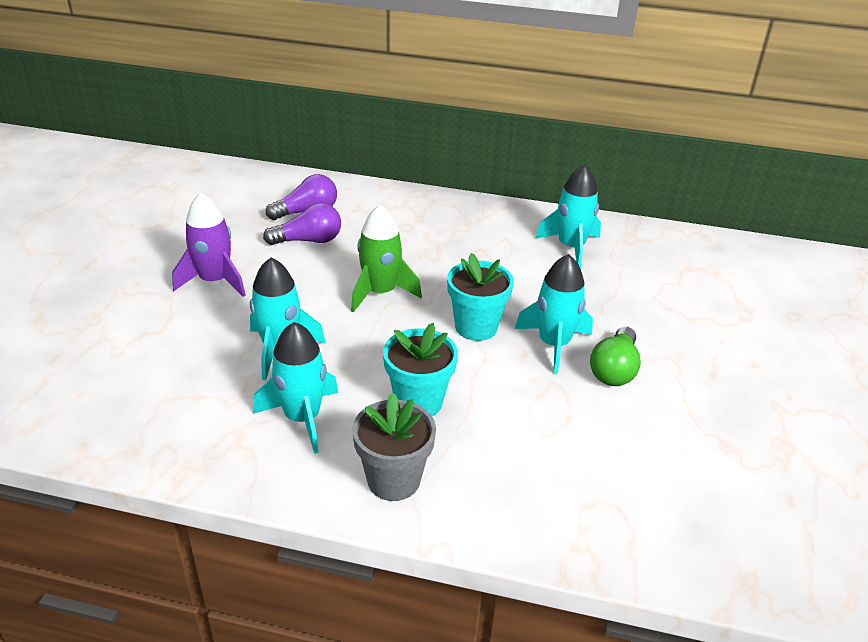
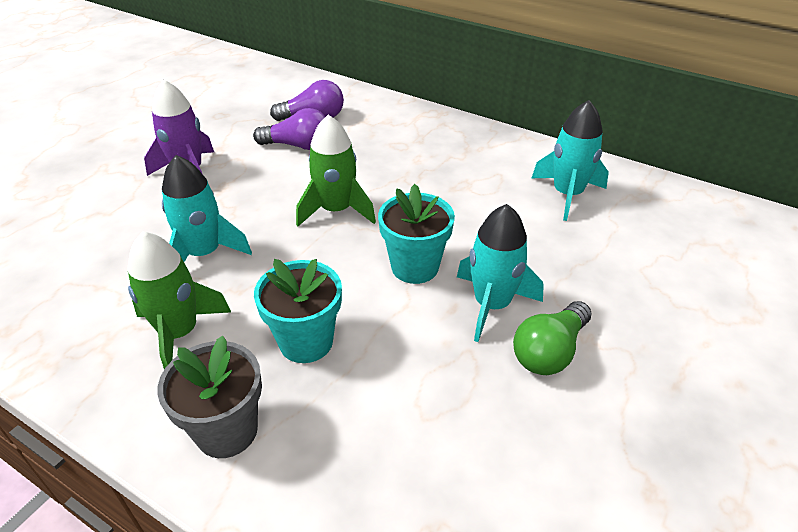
camera: 20 degrees right, 5 degrees up
turquoise rocket [253,322,338,454] -> green rocket [127,232,231,369]

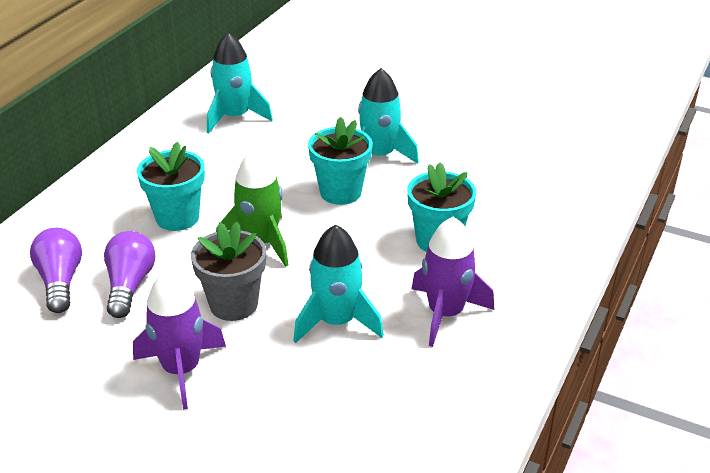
camera: 95 degrees left, 5 degrees down
green rocket [127,232,231,369] -> purple rocket [411,217,495,347]
grey flower pot [157,336,262,458] -> grey flower pot moved to [191,222,266,321]
green light bulb [513,301,592,375] -> none
none -> turquoise flower pot [137,142,205,231]

